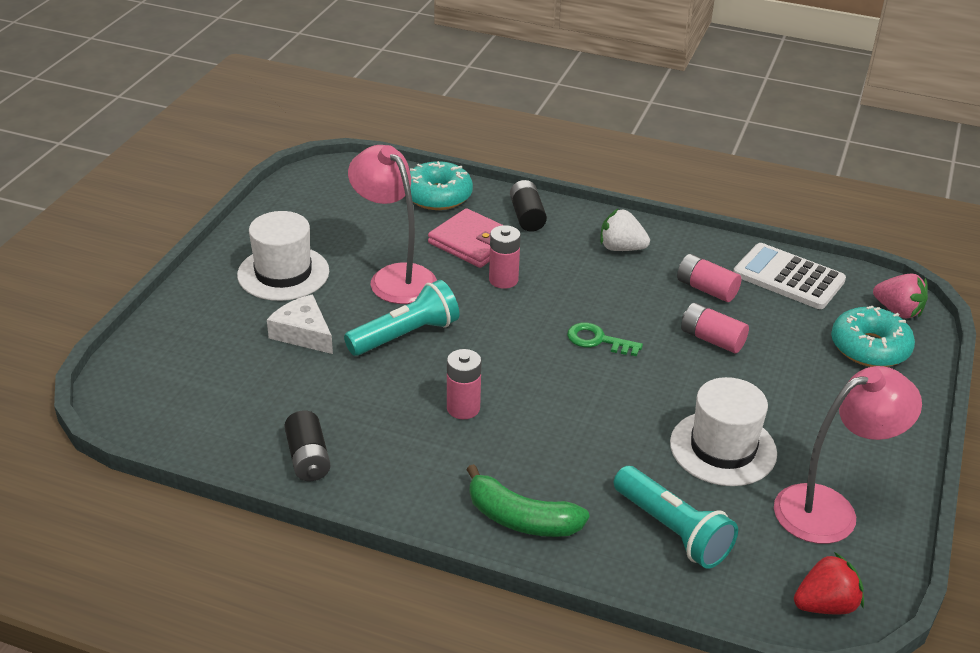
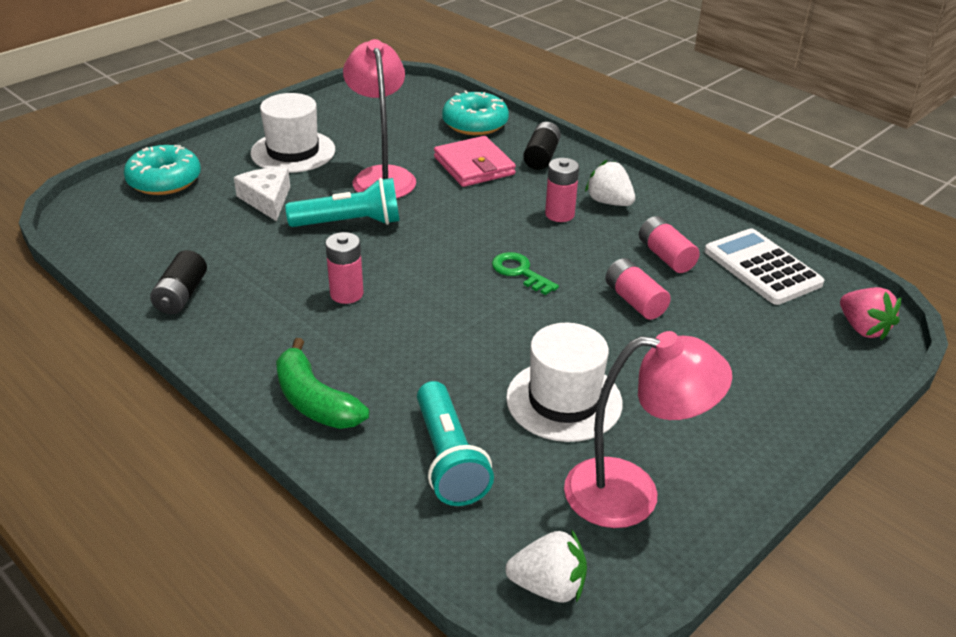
camera: 25 degrees right, 0 degrees up
pink battery [489,225,521,289] -> pink battery moved to [545,158,579,222]
red strawberry [794,552,864,614] -> white strawberry [505,529,587,603]
turquoise donut [831,306,915,367] -> turquoise donut moved to [124,145,201,195]

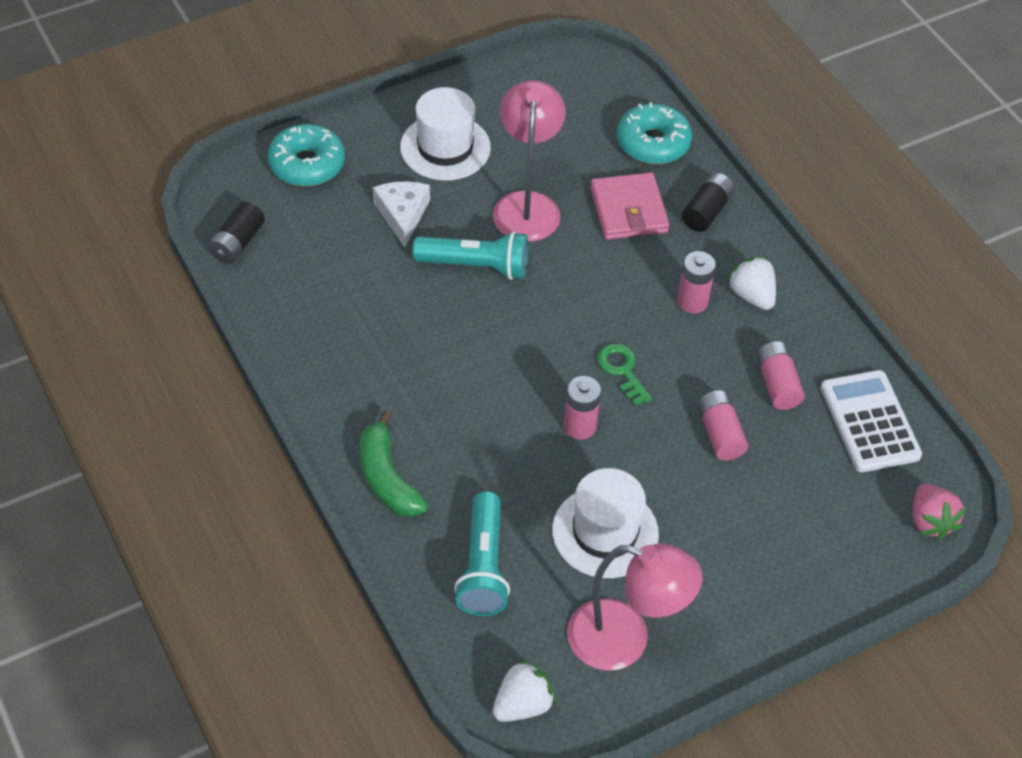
camera: 15 degrees right, 15 degrees up
black battery [150,250,207,314] -> black battery moved to [208,202,265,264]
pink battery [325,232,364,304] -> pink battery moved to [563,376,601,440]
white strawberry [505,529,587,603] -> white strawberry turned 60 degrees counterclockwise [492,659,556,722]

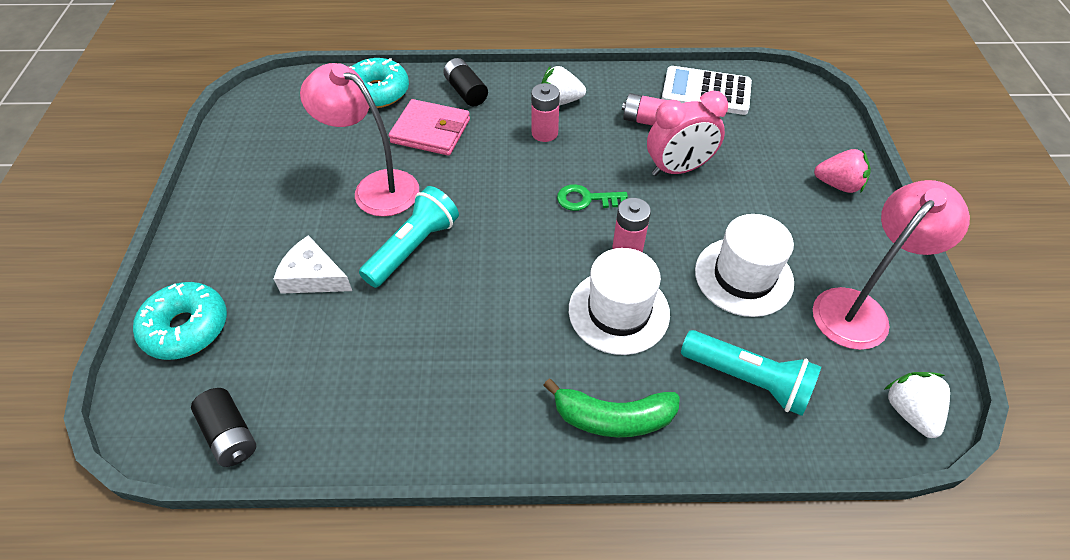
camera: 60 degrees left, 0 degrees up
white hat [400,87,491,180] -> white hat moved to [569,248,670,355]
pink battery [698,390,748,461] -> pink clock [647,90,728,176]
pink strawberry [913,483,967,540] -> pink strawberry moved to [814,149,871,193]

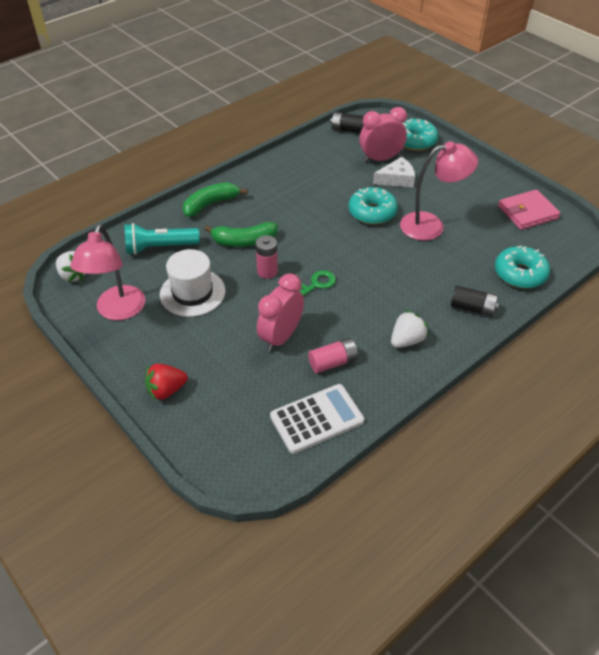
camera: 140 degrees right, 5 degrees down
turquoise flashlight [359,186,459,288] -> turquoise donut [348,187,398,225]
pink wallet [389,99,470,156] -> pink wallet moved to [498,190,560,230]
pink battery [531,83,560,142] -> none
white hat [569,248,670,355] -> green banana [204,222,278,247]
pink strawberry [814,149,871,193] -> red strawberry [145,364,188,400]
none -> pink clock [359,107,407,162]

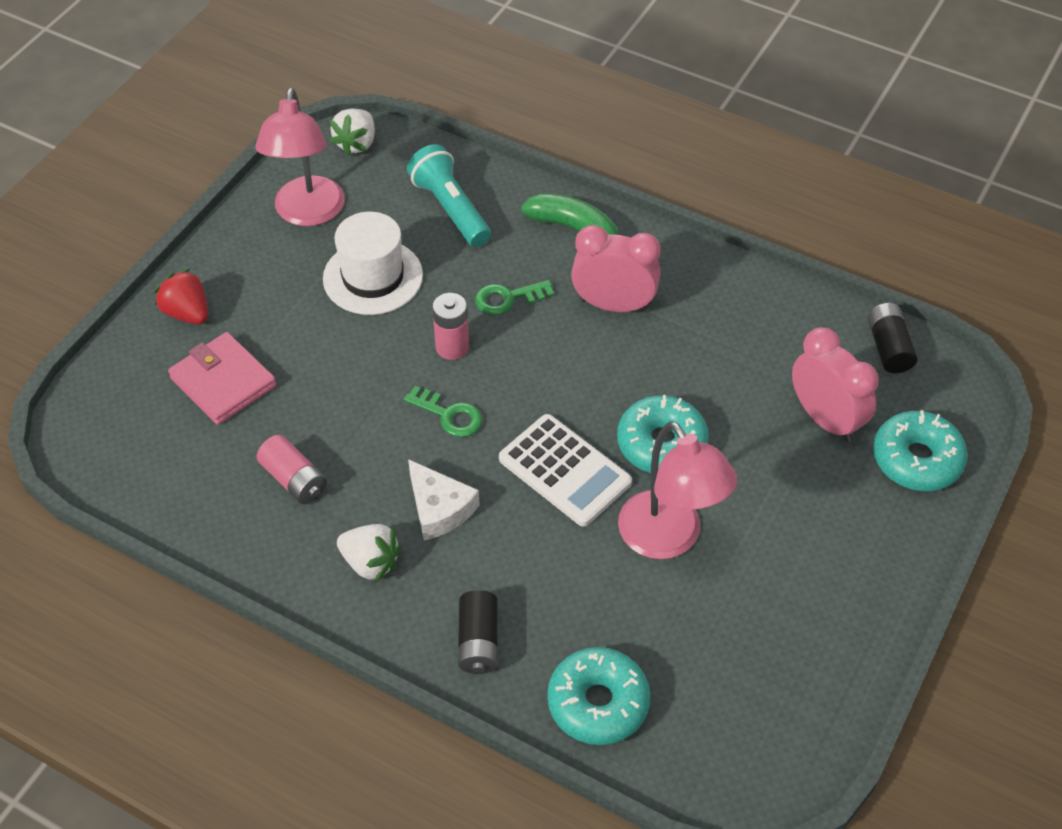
camera: 70 degrees right, 5 degrees up
pink lamp [70,224,145,320] -> pink lamp turned 75 degrees counterclockwise [255,88,345,226]
green banana [204,222,278,247] -> green key [475,280,554,315]
pink clock [257,273,304,352] -> pink clock moved to [571,225,661,312]
white calculator [270,384,364,454] -> white calculator moved to [499,414,632,527]
white cheese [373,157,415,188] -> white cheese moved to [408,459,480,541]
pink wallet [498,190,560,230] -> pink wallet moved to [168,332,277,425]

